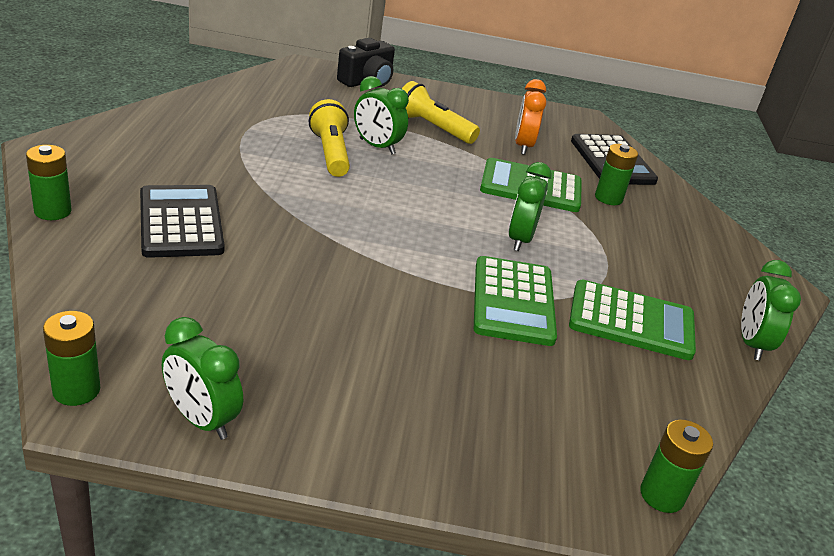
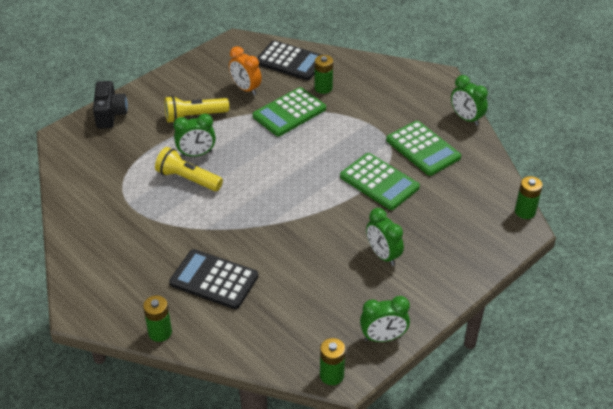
camera: 45 degrees left, 10 degrees up
green clock [509,162,552,251] -> green clock moved to [366,208,404,266]
green calculator [569,280,696,360] -> green calculator turned 90 degrees clockwise [386,121,461,176]

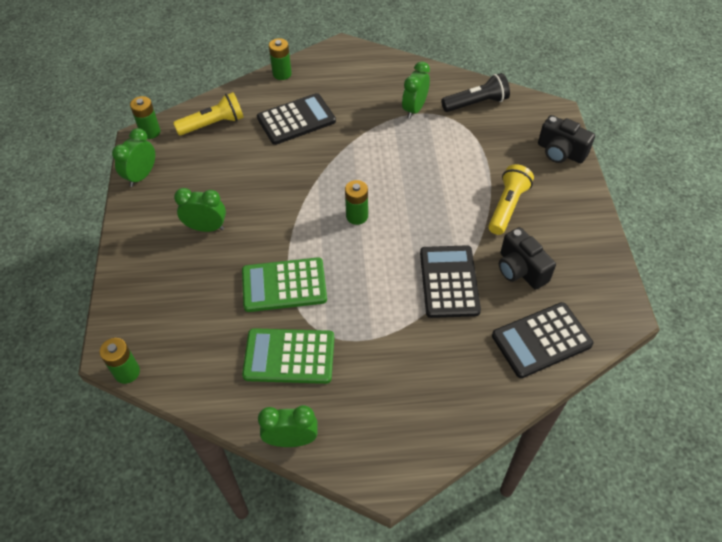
camera: 130 degrees right, 10 degrees up
yellow flashlight [155,147,223,191] -> yellow flashlight moved to [173,92,244,136]
green clock [174,114,216,157] -> green clock moved to [402,61,430,119]
orange clock [229,46,262,95] -> black camera [499,227,556,290]
green calculator [253,87,326,136] -> black calculator [420,245,481,318]
green battery [314,55,333,94] -> green battery moved to [345,180,368,225]
none -> black flashlight [441,73,510,112]

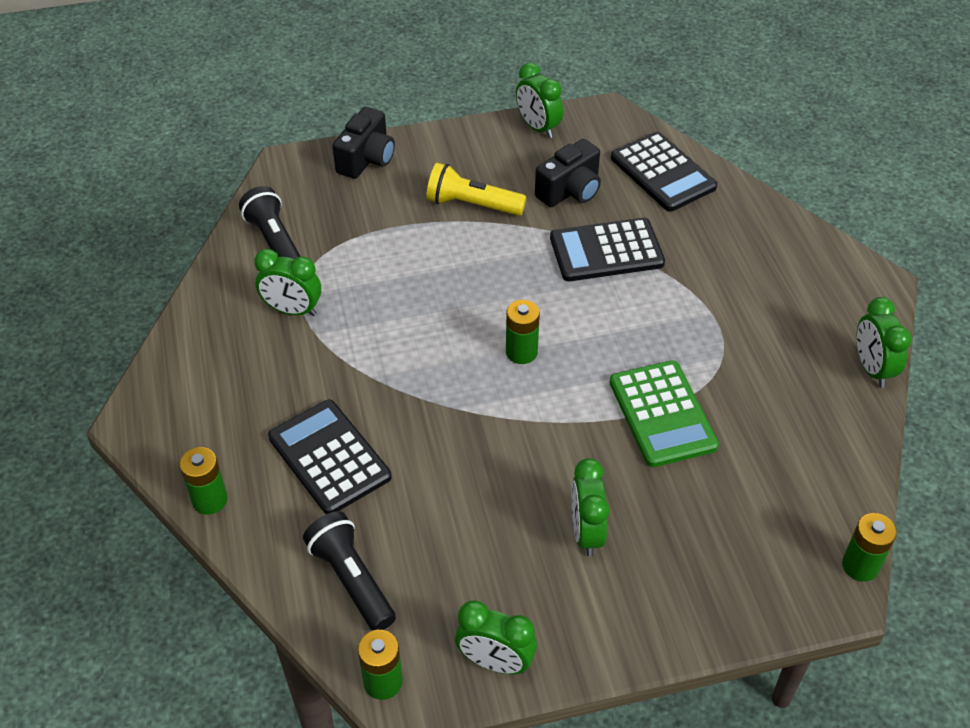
camera: 100 degrees left, 5 degrees down
yellow flashlight [173,92,244,136] -> black flashlight [303,511,396,631]
green calculator [242,328,334,384] -> none
none -> green clock [516,63,563,138]

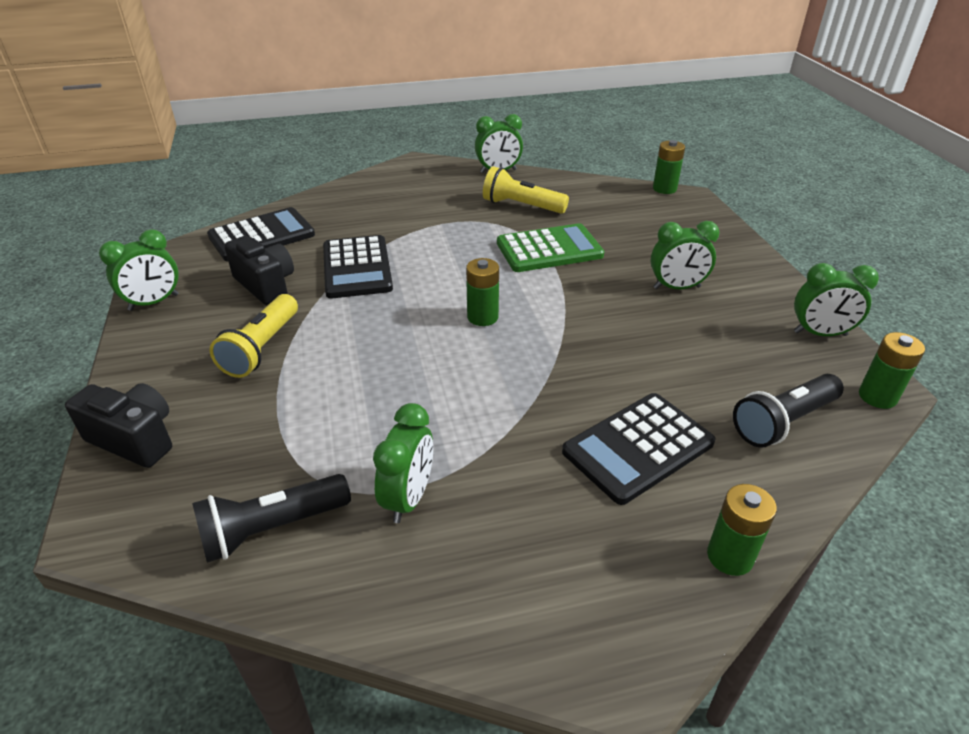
camera: 90 degrees left, 10 degrees down
green clock [455,601,537,674] -> green clock turned 75 degrees clockwise [794,263,879,336]
none -> yellow flashlight [483,166,569,214]

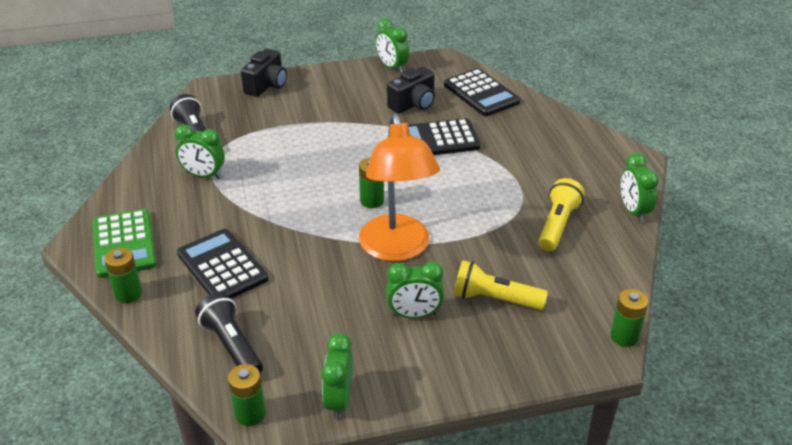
camera: 90 degrees right, 0 degrees up
yellow flashlight [210,294,298,378] -> yellow flashlight moved to [453,260,548,310]
green calculator [497,223,605,272] -> green calculator moved to [92,209,156,278]
green clock [650,221,720,289] -> green clock turned 90 degrees counterclockwise [386,262,444,318]
none -> orange lamp [359,114,440,262]

